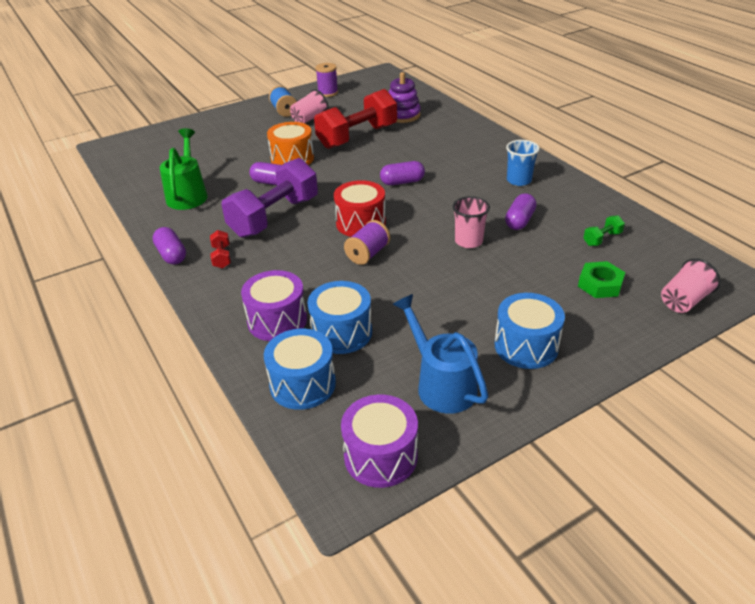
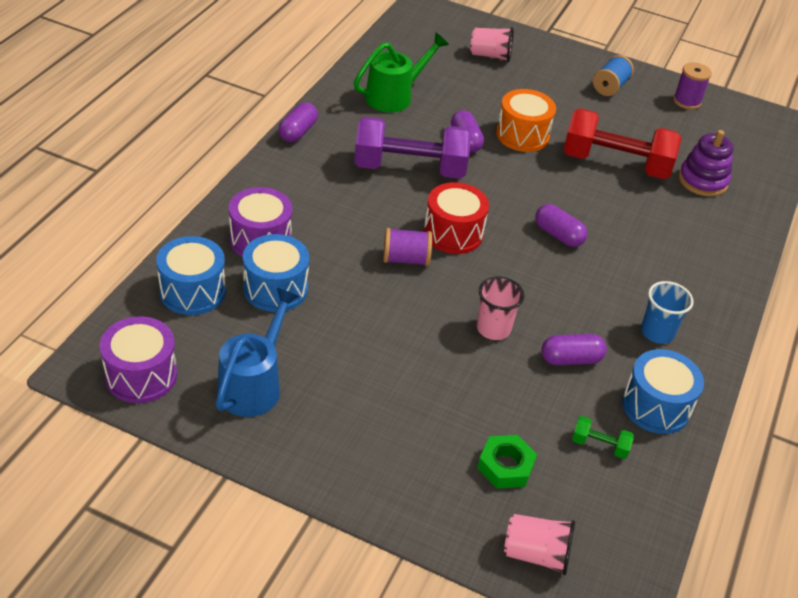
camera: 50 degrees right, 5 degrees up
red dumbbell [210,230,231,269] -> none
pink cup [290,89,329,123] -> pink cup moved to [470,27,514,62]
blue drum [495,293,565,369] -> blue drum moved to [622,349,704,434]

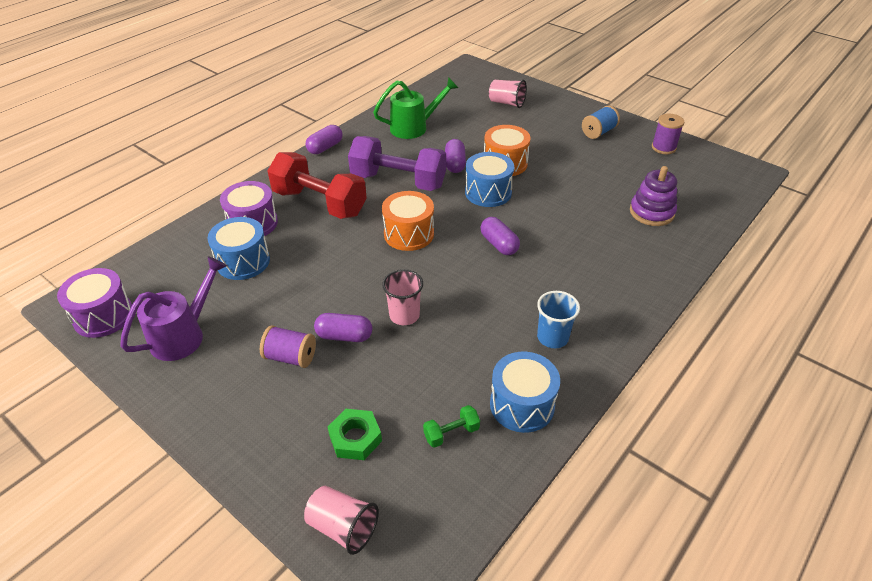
camera: 20 degrees right, 0 degrees up
blue drum [156,236,226,315] -> blue drum moved to [465,152,514,207]
blue watering can [216,288,299,417] -> purple watering can [120,256,227,361]
purple spool [383,228,432,266] -> purple spool moved to [260,325,316,368]
red drum [424,182,489,254] -> orange drum [382,191,434,251]
purple capsule [541,334,607,365] -> purple capsule moved to [314,313,372,342]
red dumbbell [563,108,682,179] -> red dumbbell moved to [267,152,367,219]
green dumbbell [572,416,634,459] -> green dumbbell turned 60 degrees counterclockwise [423,405,480,448]

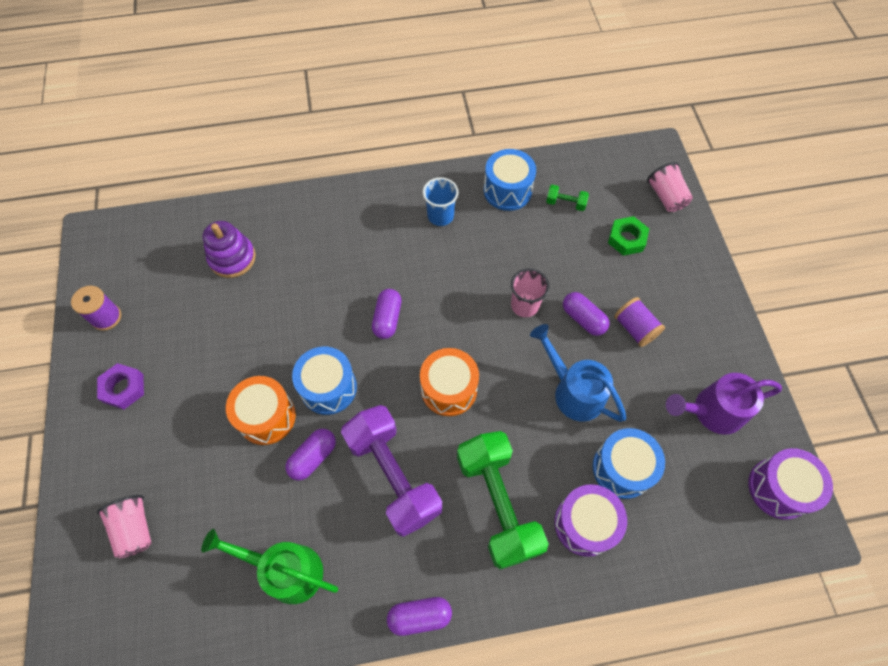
camera: 140 degrees left, 20 degrees up
red dumbbell [267,152,367,219] -> green dumbbell [457,431,549,569]
blue spool [582,105,620,139] -> purple nut [97,363,144,409]
none -> blue watering can [530,324,626,422]

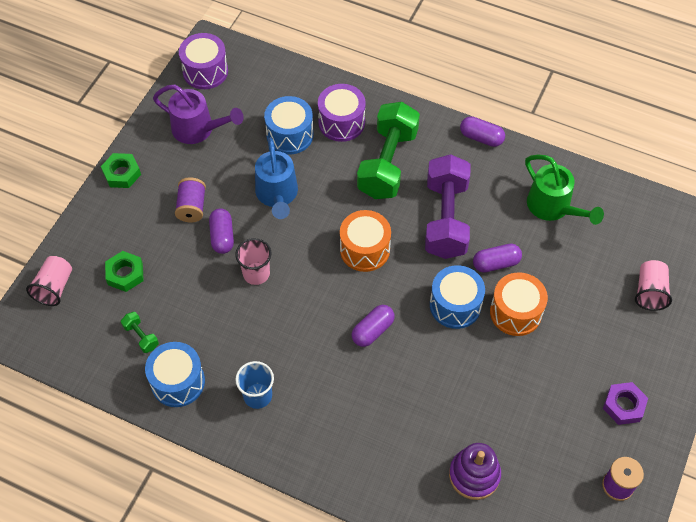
camera: 145 degrees left, 5 degrees down
none -> green nut [101,153,141,188]

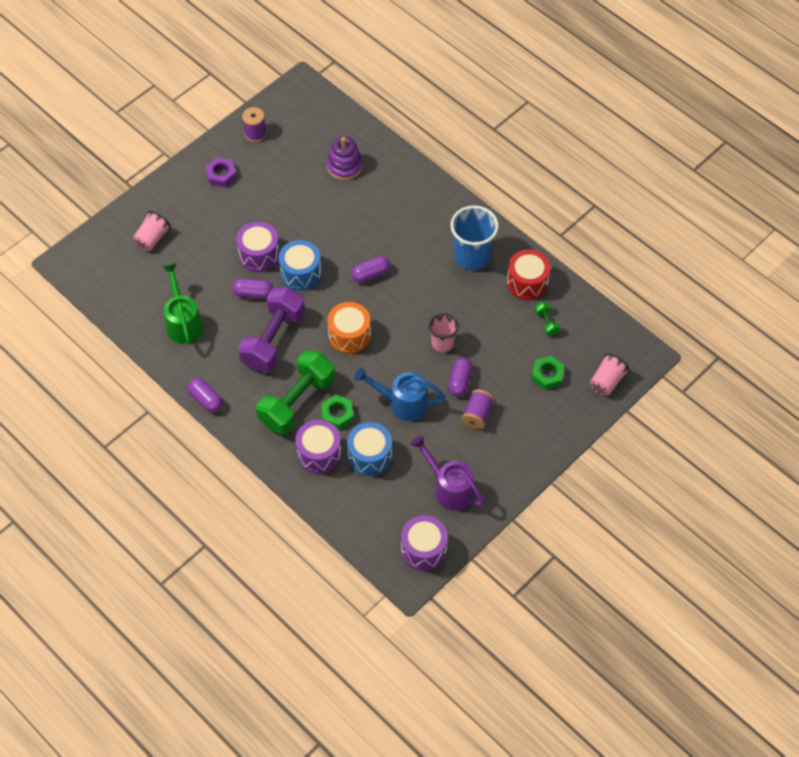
camera: 160 degrees left, 0 degrees up
green nut [101,153,141,188] -> green nut moved to [321,395,353,430]
blue drum [145,342,205,407] -> red drum [507,249,551,300]
blue cup [235,361,274,409] -> blue cup [450,206,499,270], size x1.66
blue watering can [255,137,298,219] -> blue watering can turned 90 degrees counterclockwise [354,367,445,421]
orange drum [490,272,548,336] -> purple drum [236,222,280,272]

